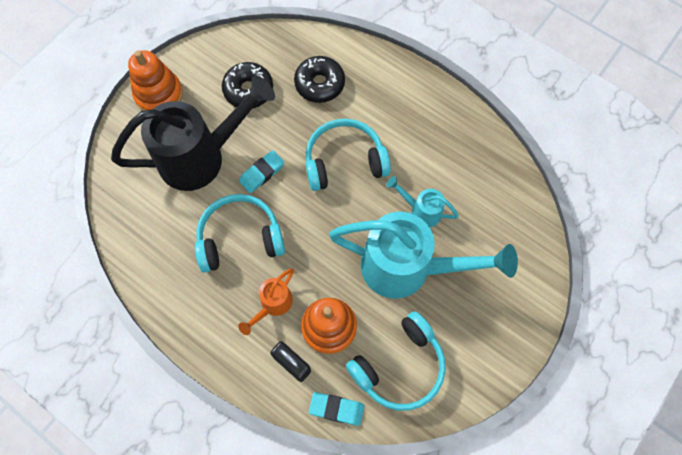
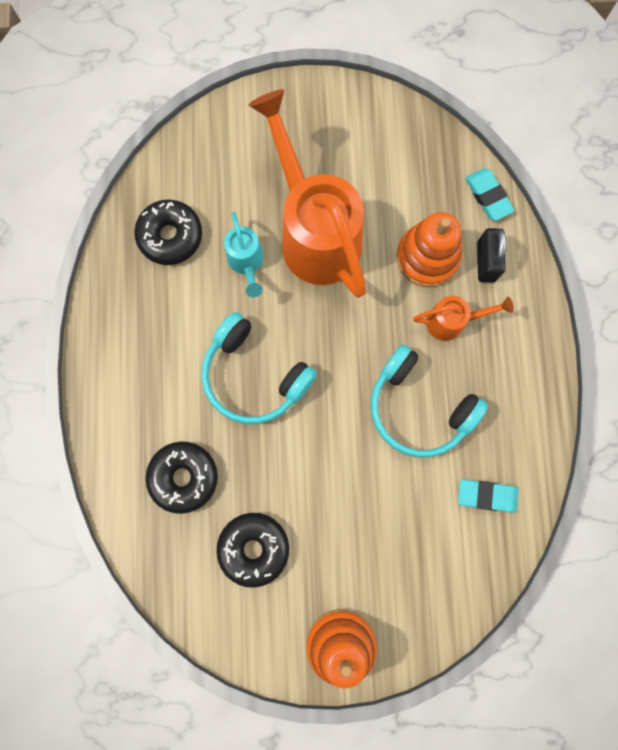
camera: 130 degrees left, 10 degrees up
black watering can [111,76,275,191] -> none
turquoise eraser [239,150,284,193] -> turquoise eraser moved to [458,479,519,513]
turquoise watering can [329,212,518,299] -> orange watering can [248,89,366,297]
turquoise headphones [346,311,446,411] -> none
none -> black donut [134,199,202,265]

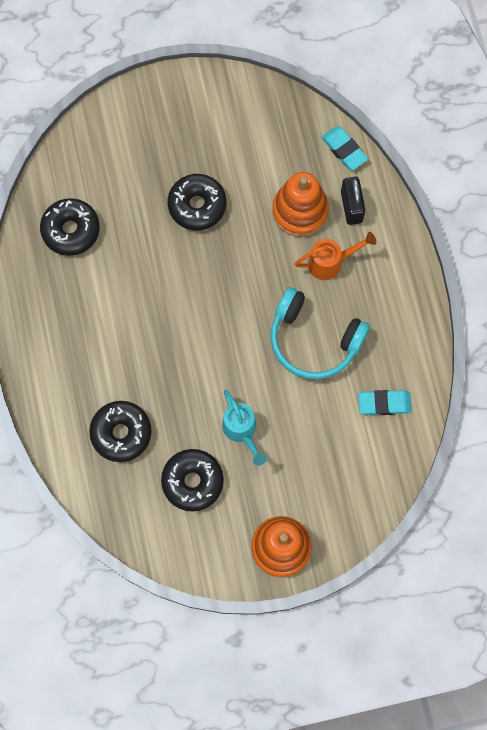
camera: 10 degrees left, 5 degrees down
turquoise headphones [202,312,317,424] -> none
turquoise watering can [224,212,264,298] -> turquoise watering can moved to [222,390,267,466]
orange watering can [248,89,366,297] -> black donut [168,174,226,230]

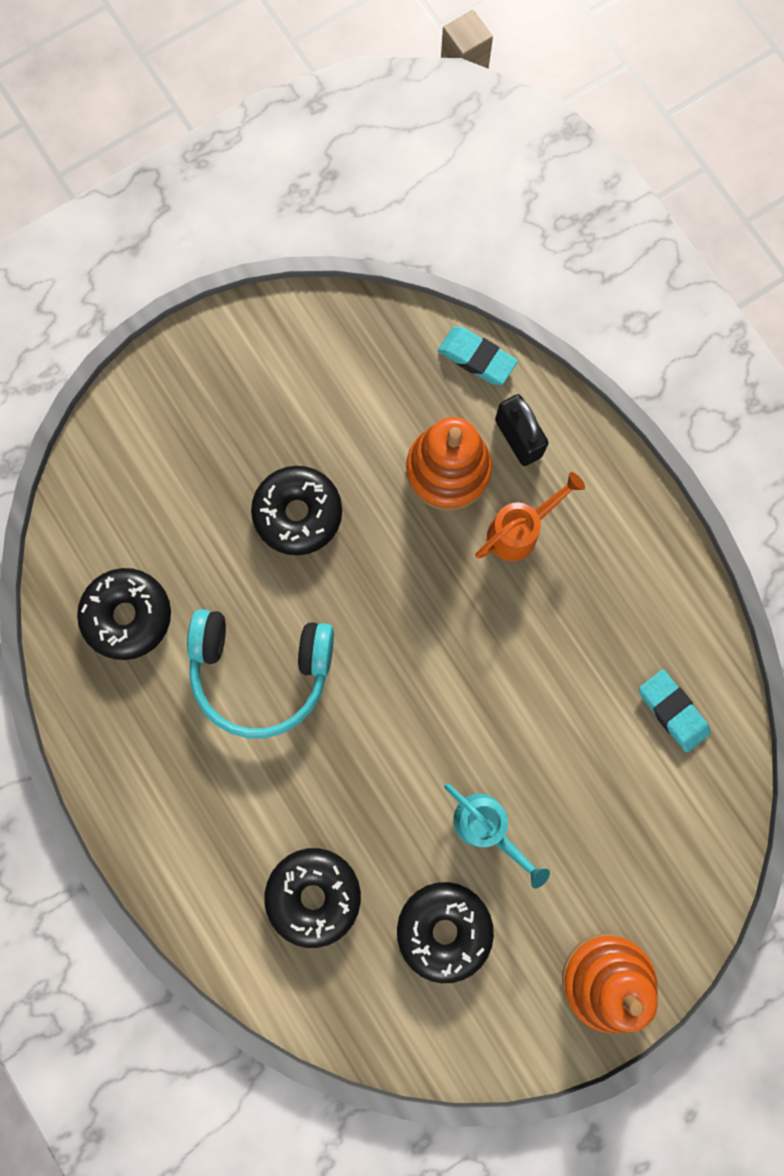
camera: 20 degrees left, 5 degrees up
turquoise headphones [271,287,370,380] -> turquoise headphones moved to [187,609,334,738]
turquoise eraser [358,390,412,415] -> turquoise eraser turned 75 degrees clockwise [639,670,711,752]

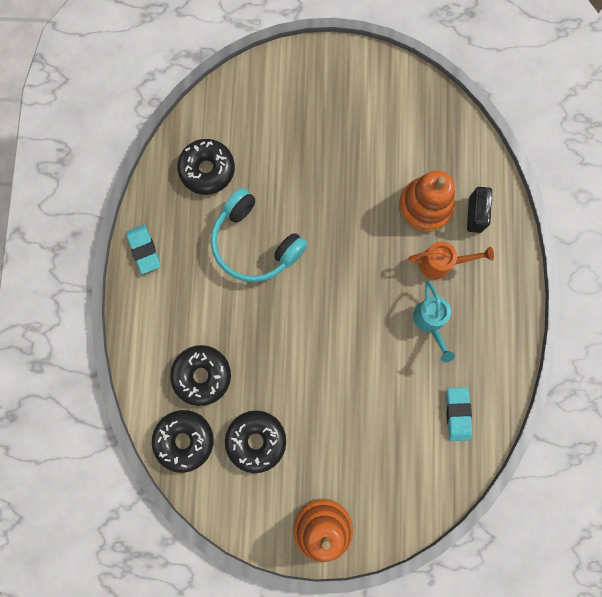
camera: 35 degrees right, 0 degrees up
black donut [251,466,342,555] -> black donut moved to [152,410,214,473]
turquoise eraser [438,327,518,385] -> turquoise eraser moved to [126,224,160,274]
turquoise watering can [444,783,550,888] -> turquoise watering can moved to [413,281,455,363]

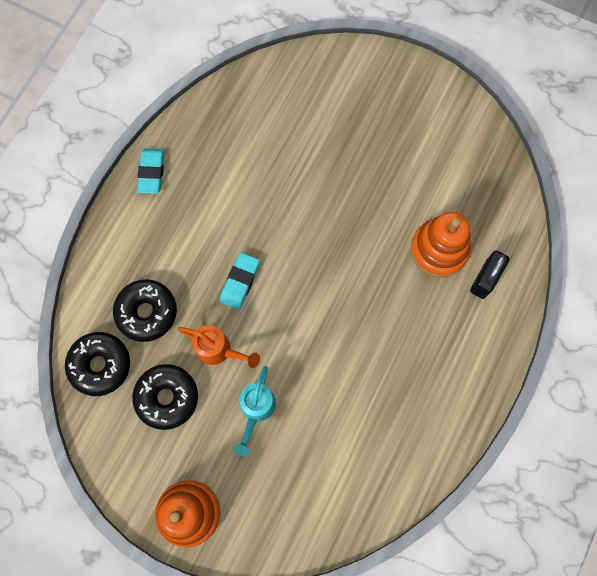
camera: 25 degrees right, 5 degrees down
black donut [177,139,235,195] -> none
turquoise headphones [211,188,307,282] -> none
orange watering can [408,242,494,279] -> orange watering can moved to [178,325,260,368]
turquoise watering can [413,281,455,363] -> turquoise watering can moved to [233,366,276,456]
turquoise eraser [446,387,472,441] -> turquoise eraser moved to [220,253,260,310]

